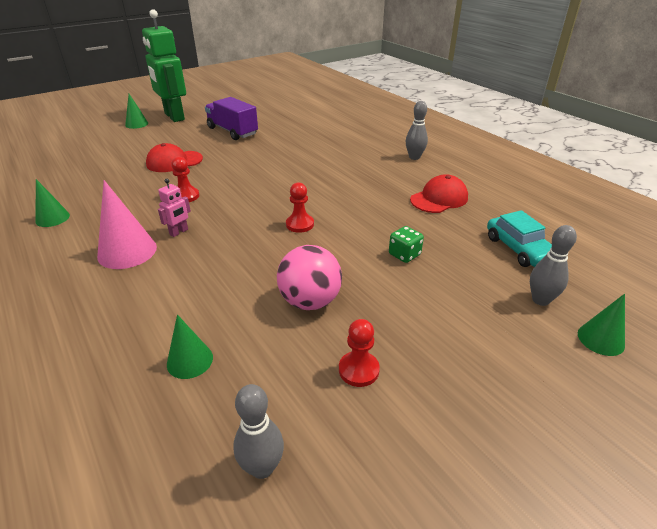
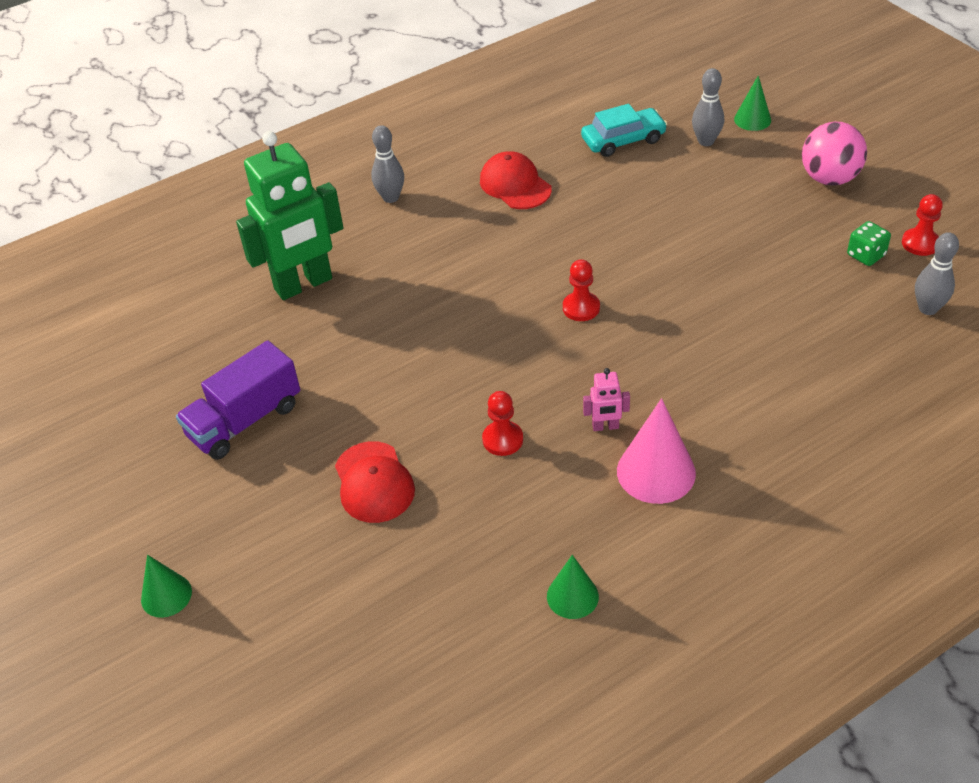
camera: 85 degrees left, 10 degrees up
green robot [142,9,186,122] -> green robot moved to [236,131,343,300]
pink robot [158,179,191,237] -> pink robot turned 135 degrees clockwise [583,368,630,431]
green cone [167,315,213,379] -> none
pink ball [277,245,342,310] -> pink ball moved to [802,121,867,185]
red pawn [339,319,380,387] -> red pawn moved to [902,194,943,256]
green dice [389,226,424,263] -> green dice moved to [847,221,891,266]

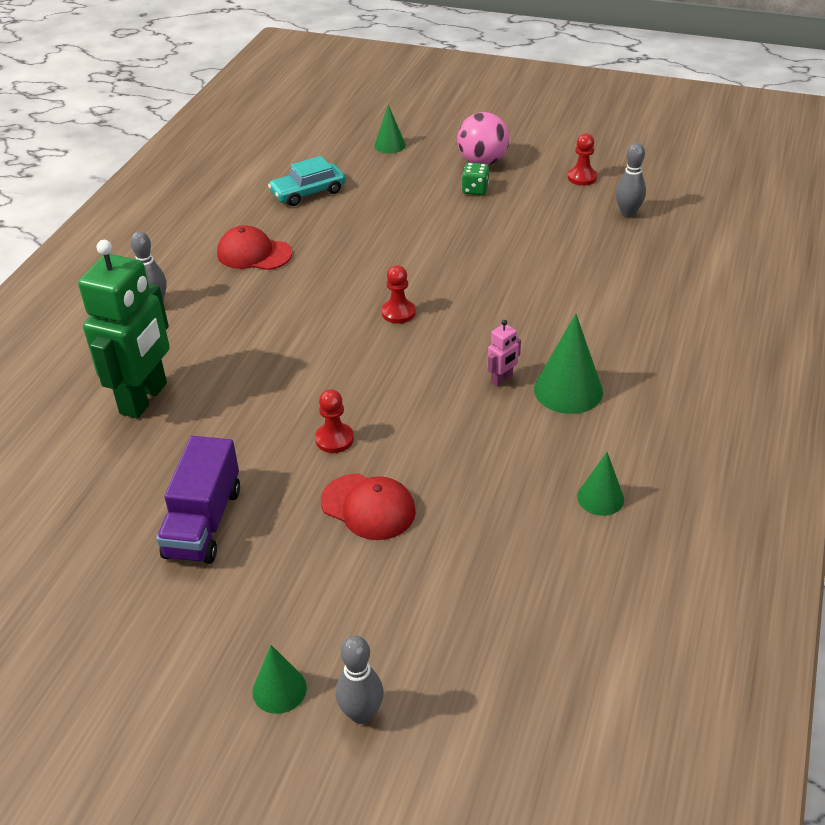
camera: 40 degrees left, 5 degrees down
red pawn [482,391,523,456] -> red pawn moved to [315,389,354,453]
turquoise car [581,104,667,157] -> turquoise car turned 150 degrees counterclockwise [268,156,346,206]
pink cone [617,398,696,504] -> green cone [534,314,603,414]
grey bowling pin [692,68,724,146] -> grey bowling pin moved to [336,636,384,724]
green dice [847,221,891,266] -> green dice moved to [462,163,489,195]

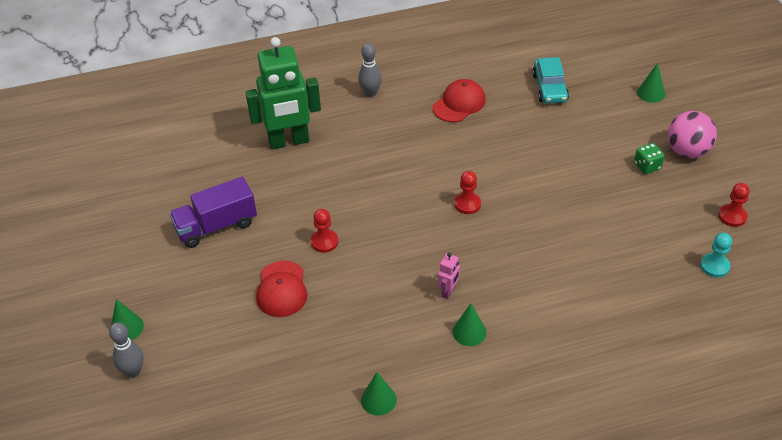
camera: 55 degrees right, 5 degrees up
red cap [217,225,292,270] -> red cap turned 60 degrees clockwise [433,79,486,122]
turquoise car [268,156,346,206] -> turquoise car turned 120 degrees counterclockwise [532,57,569,104]
pink robot [488,320,521,387] -> pink robot turned 75 degrees counterclockwise [438,253,460,299]
green cone [534,314,603,414] -> green cone [452,303,487,346], size x0.61
grey bowling pin [616,143,646,217] -> turquoise pawn [700,233,732,278]

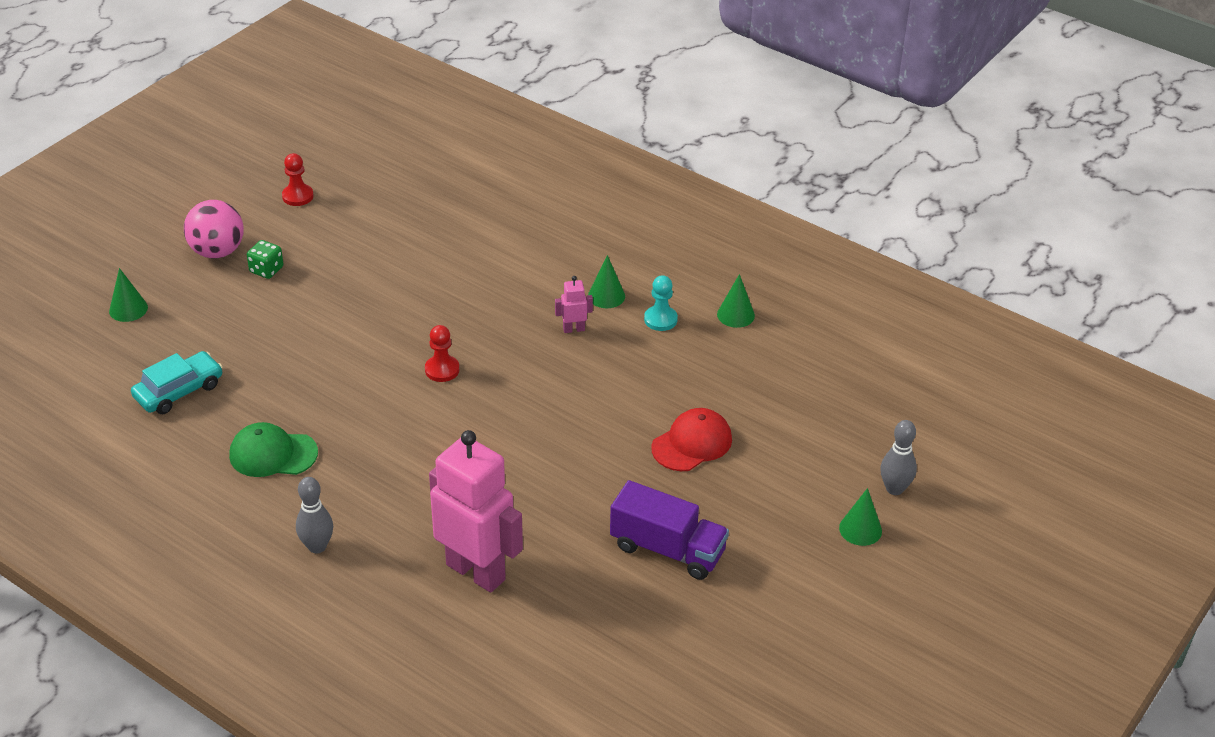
camera: 130 degrees left, 5 degrees down
green robot [245,37,321,150] -> pink robot [429,430,523,593]
red pawn [311,209,338,253] -> none
red cap [433,79,486,122] -> green cap [229,422,318,477]
turquoise pawn [700,233,732,278] -> turquoise pawn moved to [644,275,678,331]

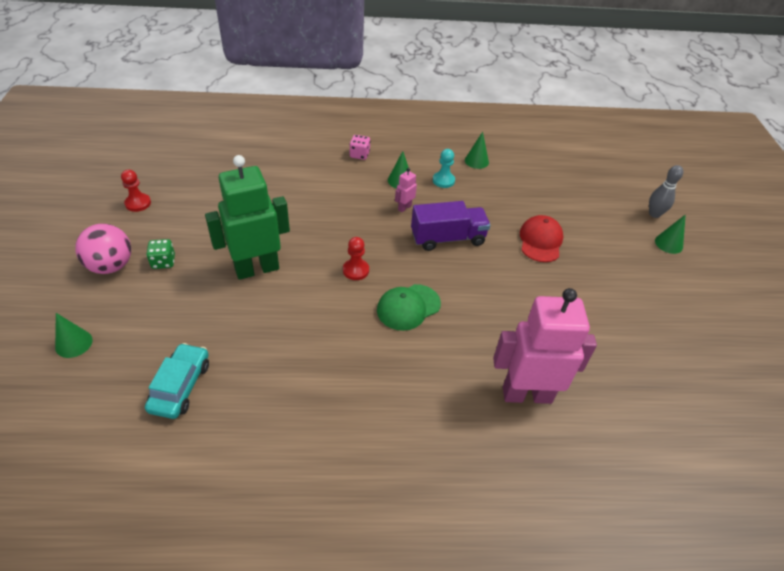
camera: 40 degrees left, 5 degrees up
green cap [229,422,318,477] -> green cap moved to [377,284,441,331]
grey bowling pin [296,477,333,553] -> none
purple truck [610,480,729,580] -> purple truck moved to [411,201,490,251]
none -> green robot [205,155,290,280]
none -> pink dice [349,135,371,160]

